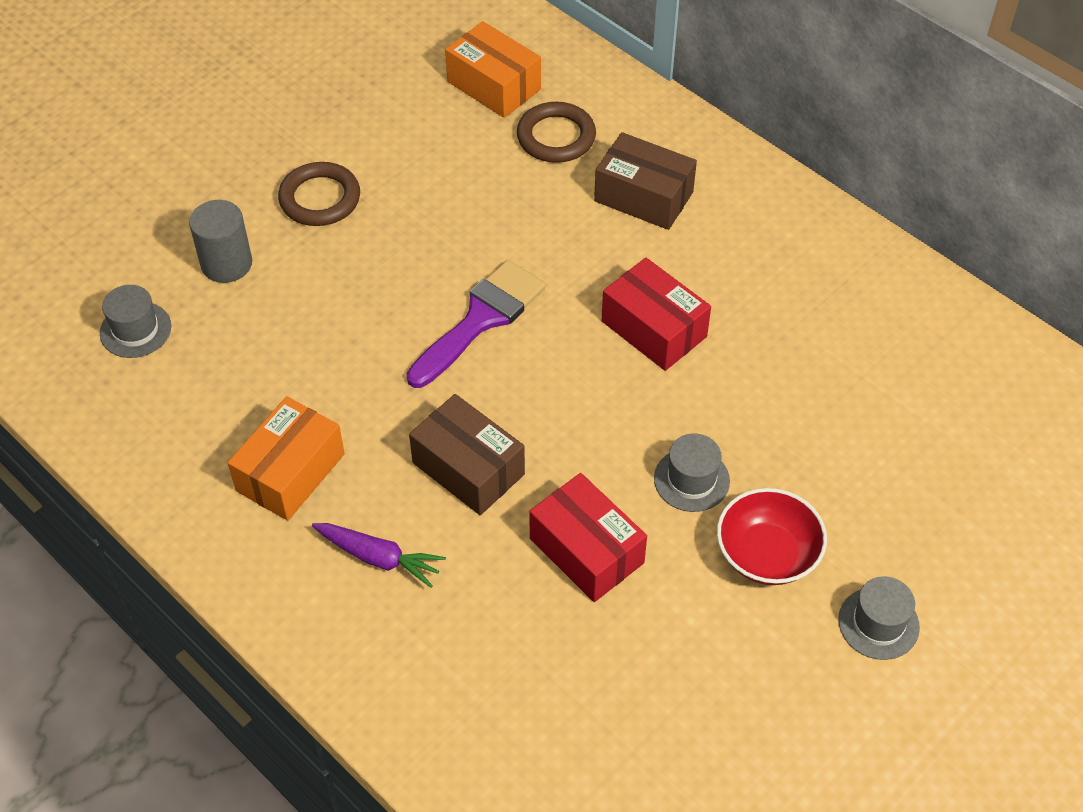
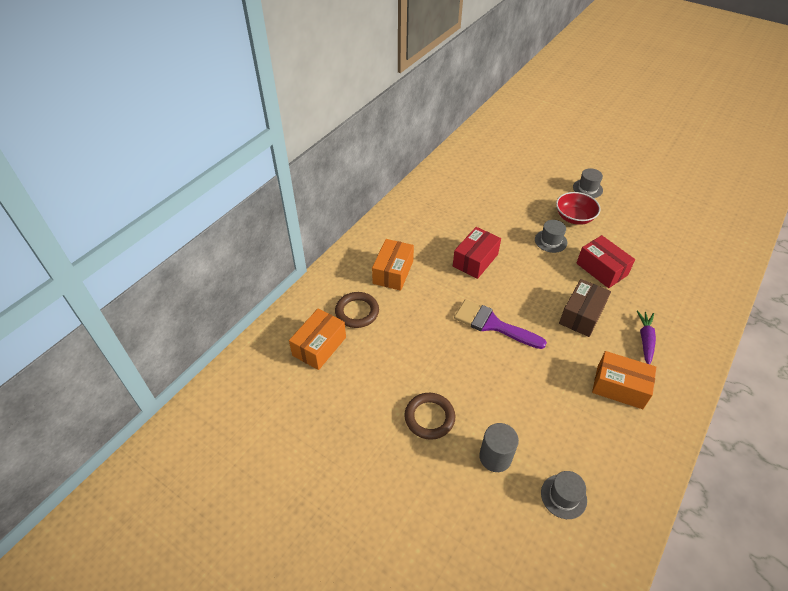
camera: 100 degrees left, 5 degrees down
red box [529,473,647,602] -> red box turned 75 degrees counterclockwise [576,235,635,288]
brown box [594,132,697,230] -> orange box [372,239,414,291]

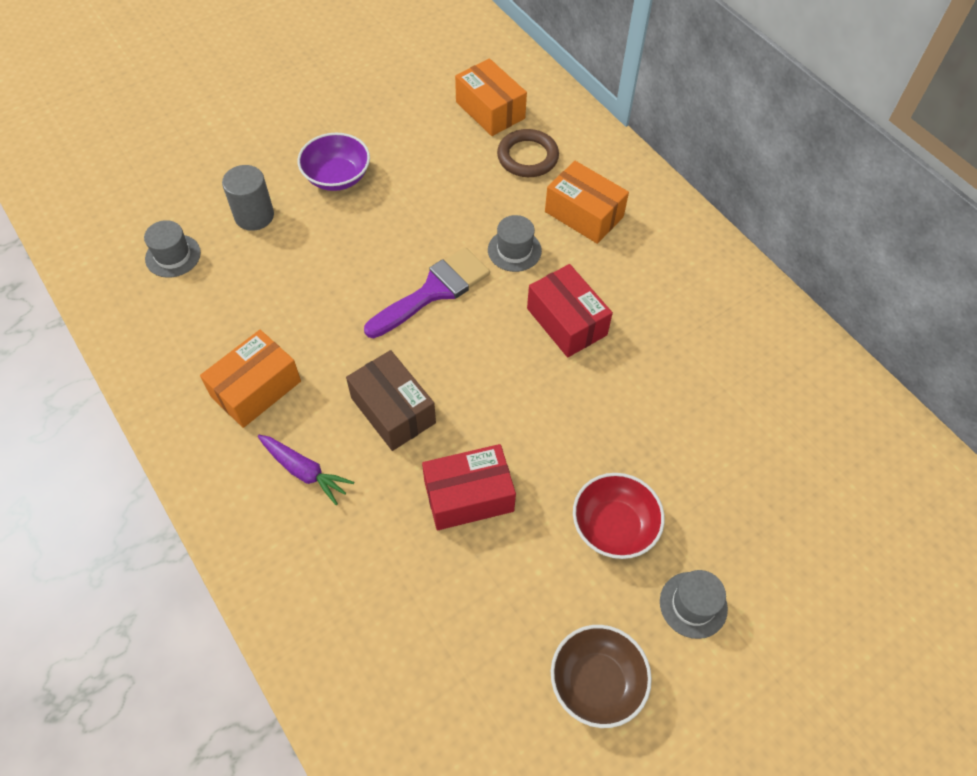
camera: 110 degrees right, 10 degrees up
brown ring [404,393,455,440] -> purple bowl [297,133,370,191]
grey hat [535,220,567,253] -> grey hat moved to [488,215,542,272]
none -> brown bowl [551,625,652,728]

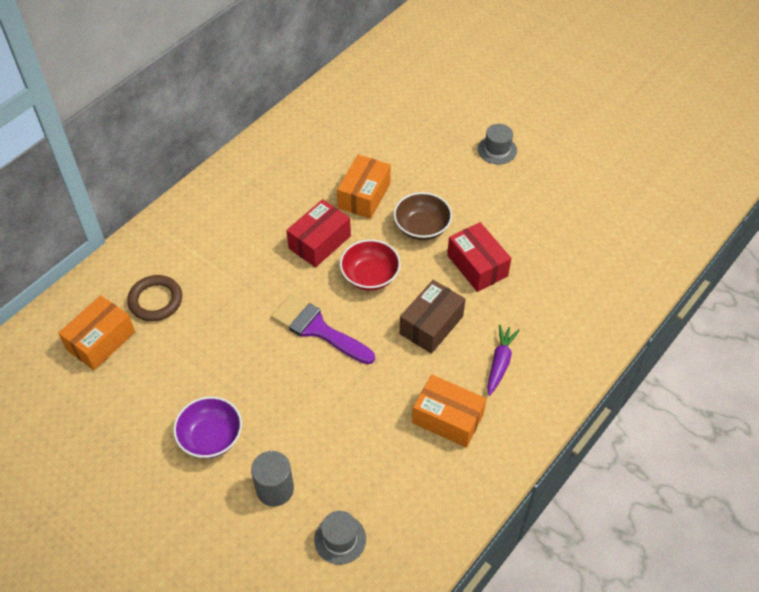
camera: 105 degrees left, 5 degrees down
grey hat [488,215,542,272] -> none
orange box [545,161,629,244] -> orange box moved to [337,154,391,219]
brown bowl [551,625,652,728] -> brown bowl moved to [394,192,452,241]
red bowl [573,473,665,559] -> red bowl moved to [340,239,401,291]

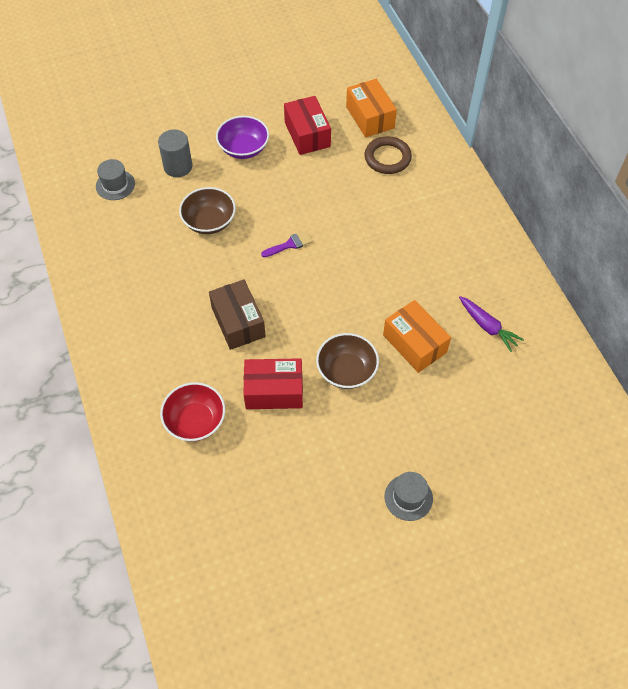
camera: 120 degrees right, 5 degrees up
purple brush [271,294,375,364] -> purple brush [261,231,312,257], size x0.51
red box [286,199,351,267] -> red box moved to [284,96,331,155]
red bowl [340,239,401,291] -> red bowl moved to [160,382,225,441]
orange box [412,375,486,448] -> none
purple carrot [487,324,520,396] -> purple carrot moved to [459,296,524,352]
none -> brown bowl [179,187,236,234]

